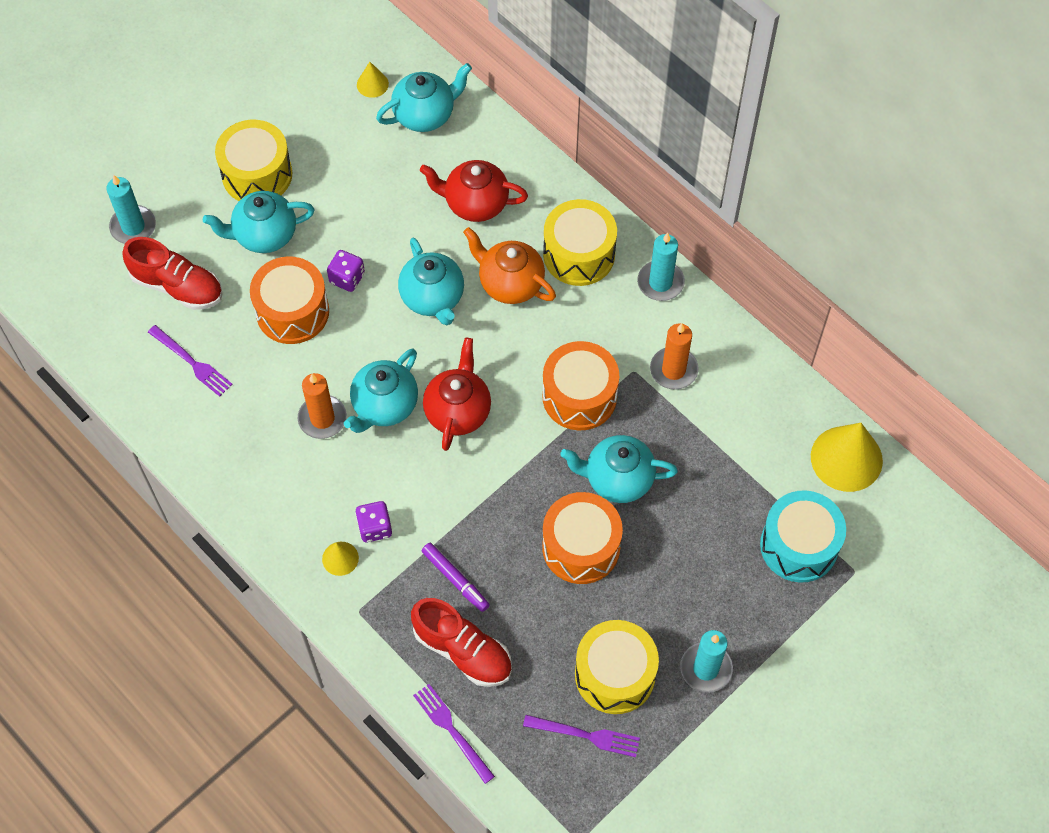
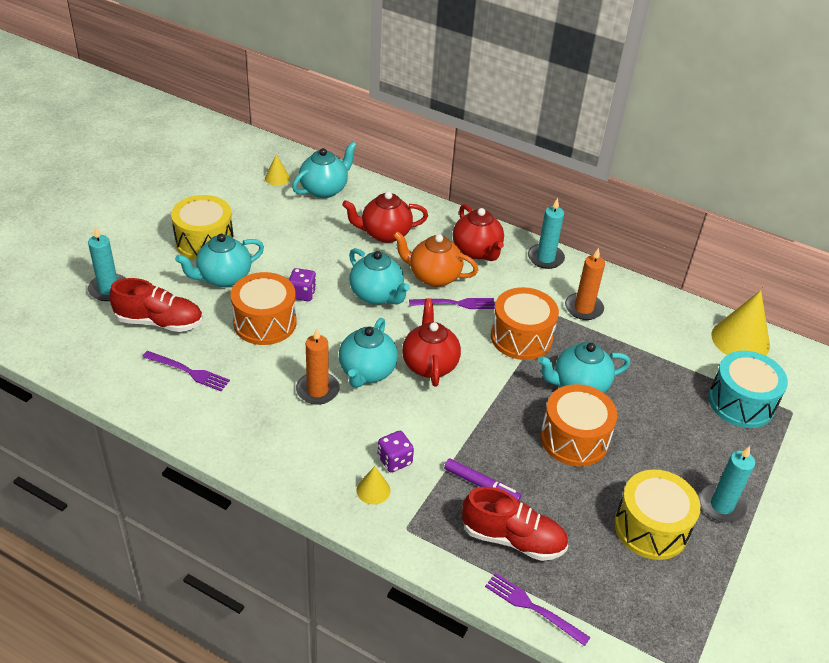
camera: 20 degrees left, 20 degrees down
purple fork [523,715,640,757] -> purple fork moved to [409,298,495,309]
yellow drum [543,199,617,286] -> red teapot [453,204,504,261]

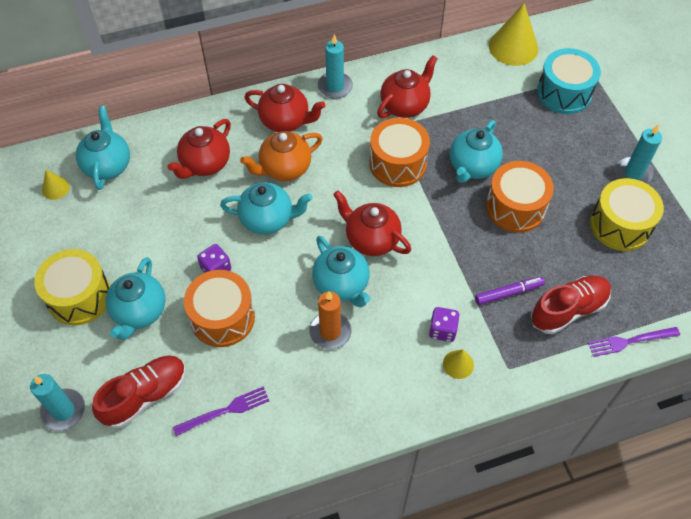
camera: 45 degrees left, 15 degrees up
purple fork [409,298,495,309] -> none
orange candle [565,248,605,320] -> red teapot [377,55,438,118]

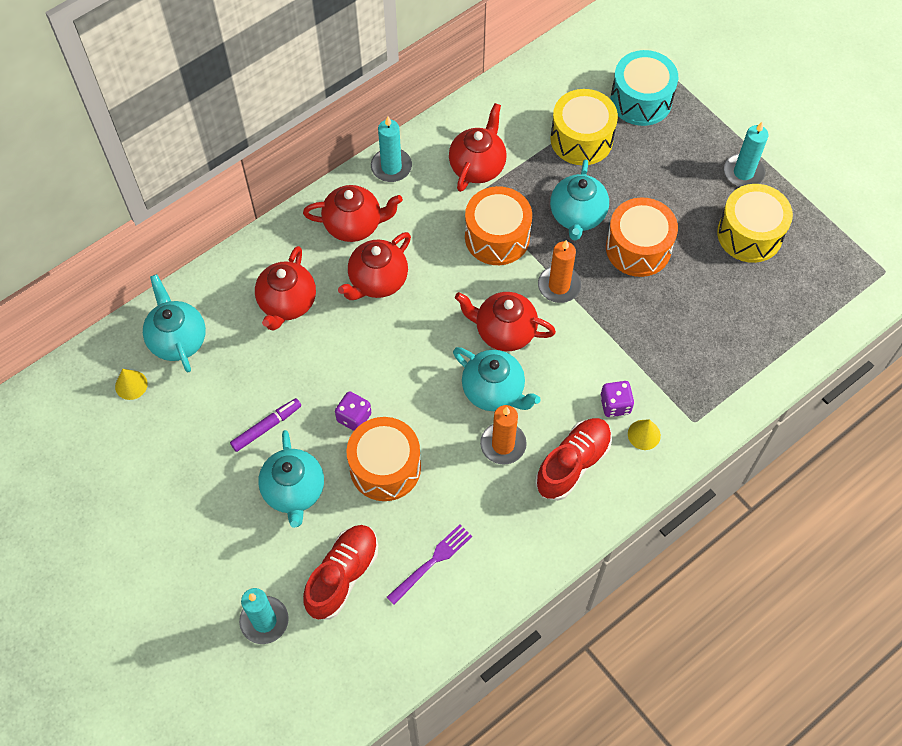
camera: 20 degrees left, 5 degrees up
yellow drum [34,249,110,325] -> yellow drum moved to [550,89,618,165]
turquoise teapot [220,182,312,235] -> none
orange teapot [240,131,323,181] -> red teapot [338,232,411,300]
purple marker [475,276,545,305] -> purple marker moved to [230,398,301,452]
yellow cone [489,3,538,66] -> none
red shoe [531,276,611,334] -> red shoe moved to [535,418,612,501]
purple fork [588,327,680,357] -> none
none -> orange candle [538,240,581,303]

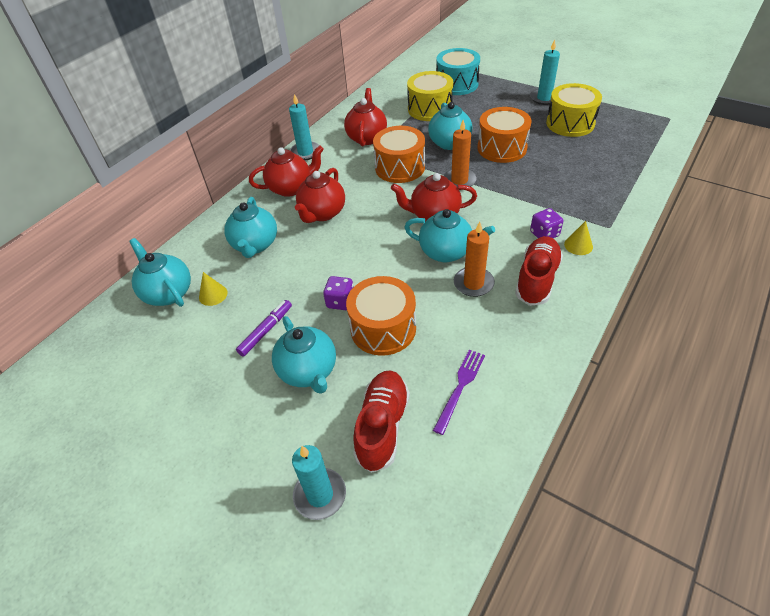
camera: 15 degrees left, 15 degrees down
yellow cone [115,369,148,400] -> yellow cone moved to [199,272,227,306]
red teapot [255,246,316,331] -> turquoise teapot [224,197,277,258]

